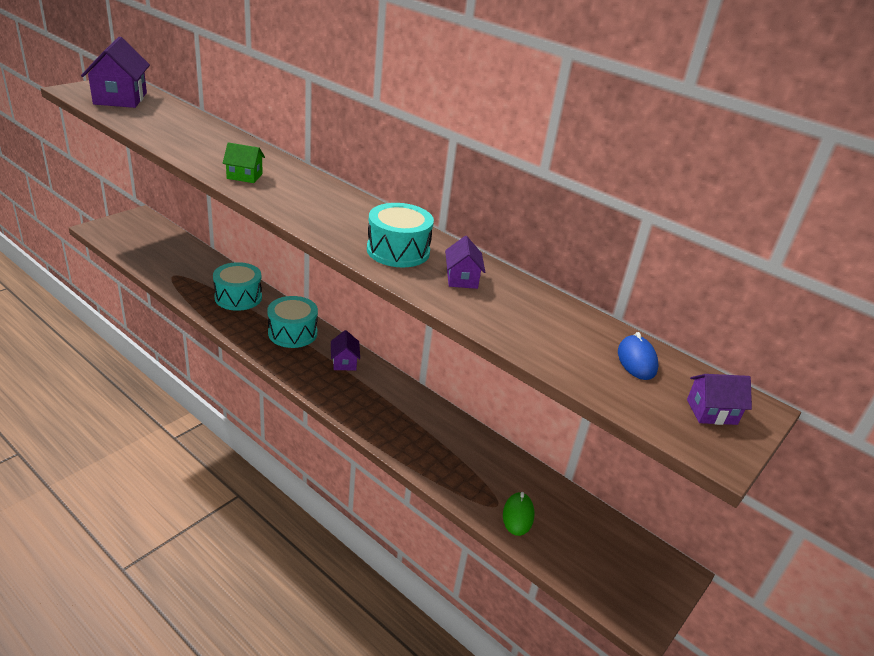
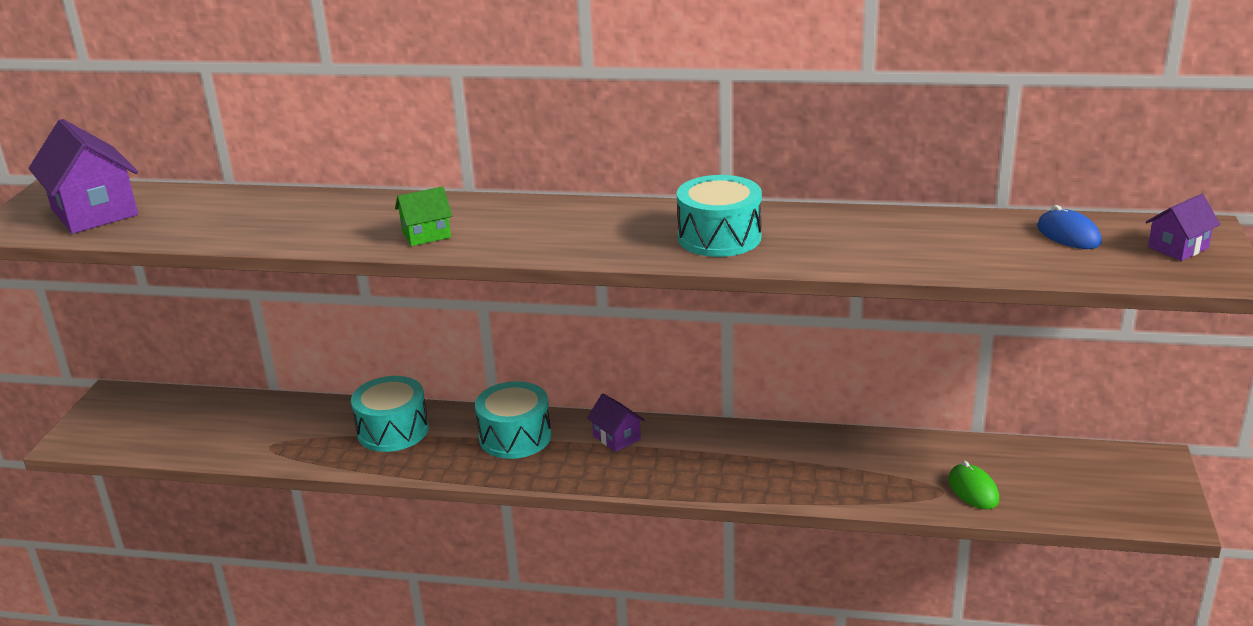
camera: 25 degrees left, 5 degrees down
purple house [445,236,485,289] -> none

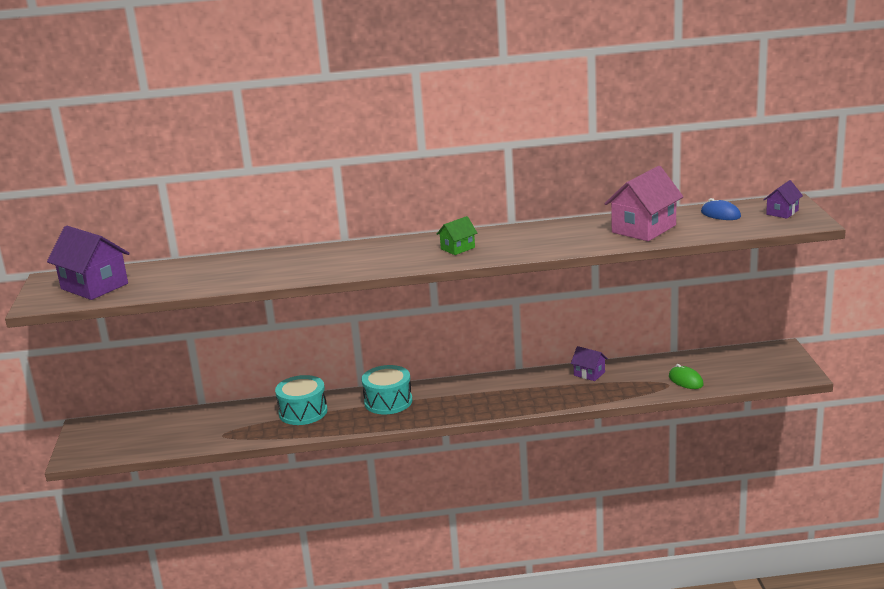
camera: 15 degrees left, 5 degrees down
green house [395,186,452,246] -> green house moved to [437,216,477,255]
purple house [587,394,645,452] -> purple house moved to [571,346,608,381]
turquoise drum [677,175,762,257] -> none
none -> pink house [604,166,683,241]

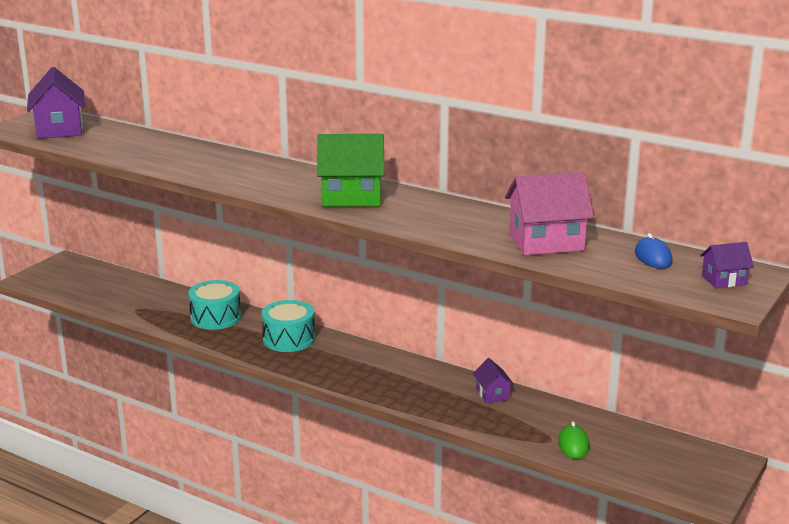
camera: 35 degrees right, 0 degrees up
green house [437,216,477,255] -> green house [317,134,384,207], size x1.93

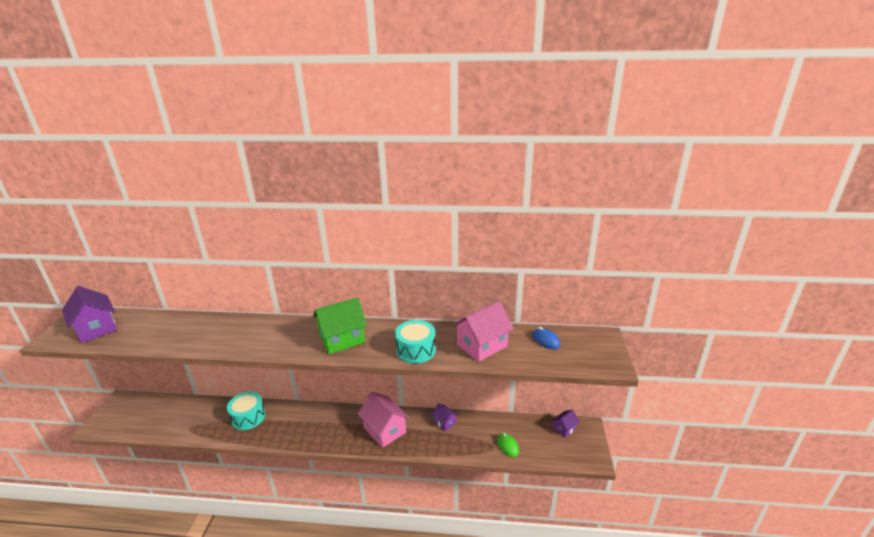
camera: 25 degrees left, 5 degrees up
turquoise drum [261,300,315,352] -> turquoise drum moved to [395,320,436,364]
purple house [700,242,754,288] -> purple house moved to [552,410,580,437]
none -> pink house [357,392,410,448]

